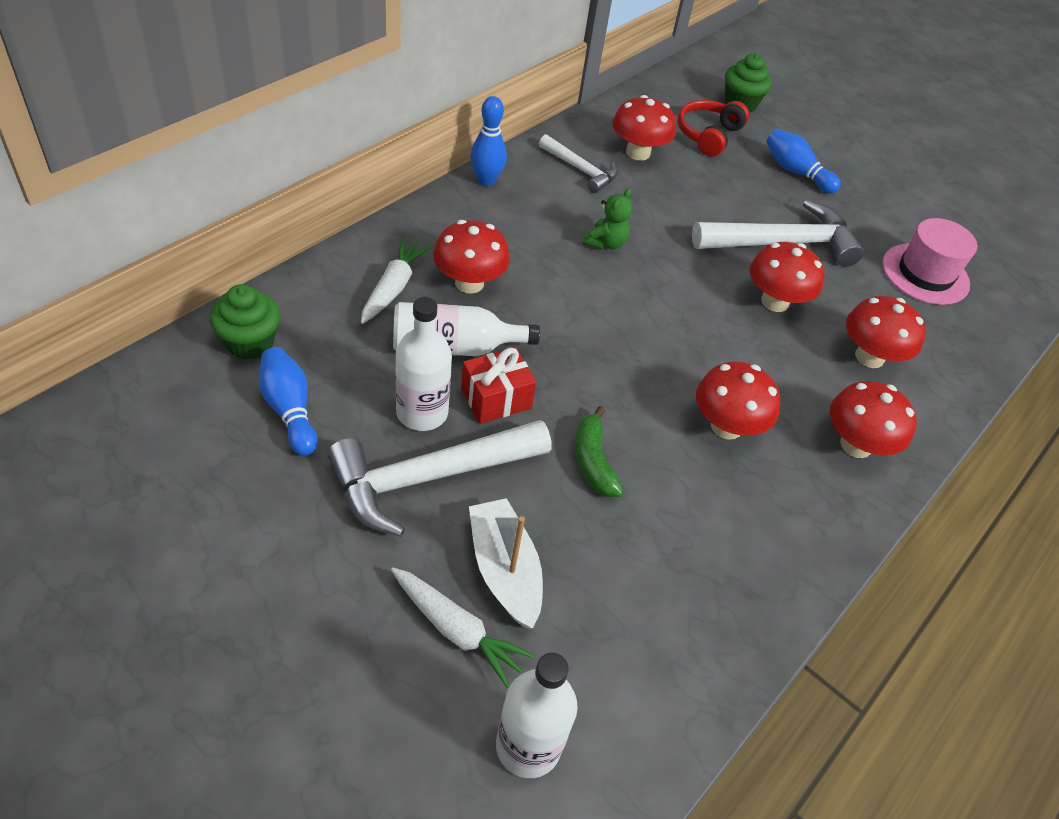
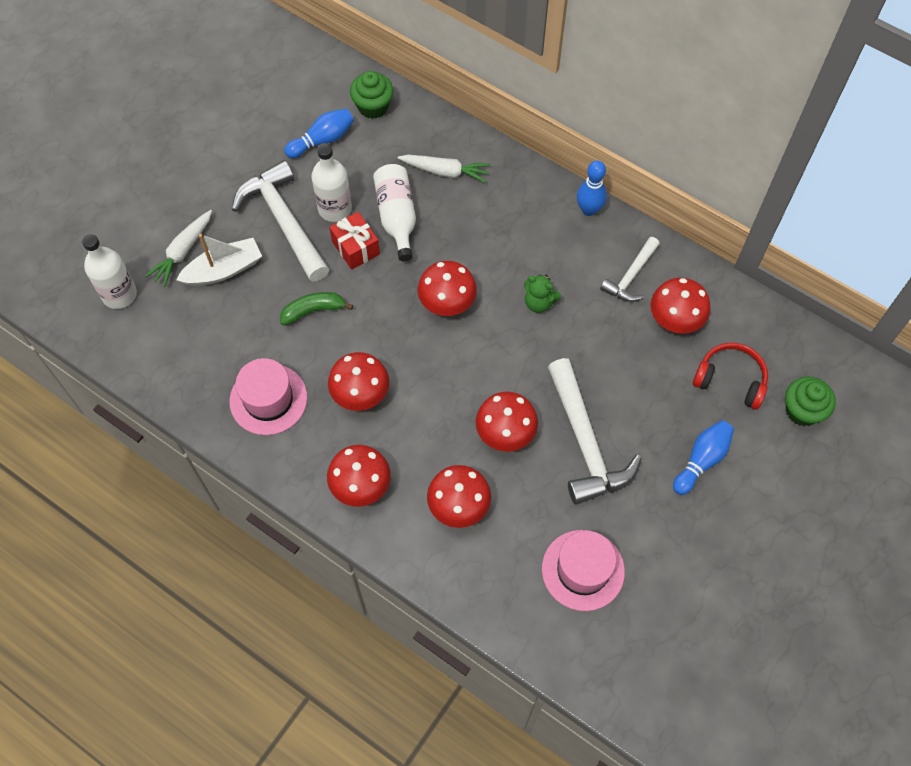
camera: 90 degrees right, 15 degrees up
red mushroom [433,220,510,293] -> red mushroom moved to [418,261,477,316]
none -> pink hat [229,358,307,435]

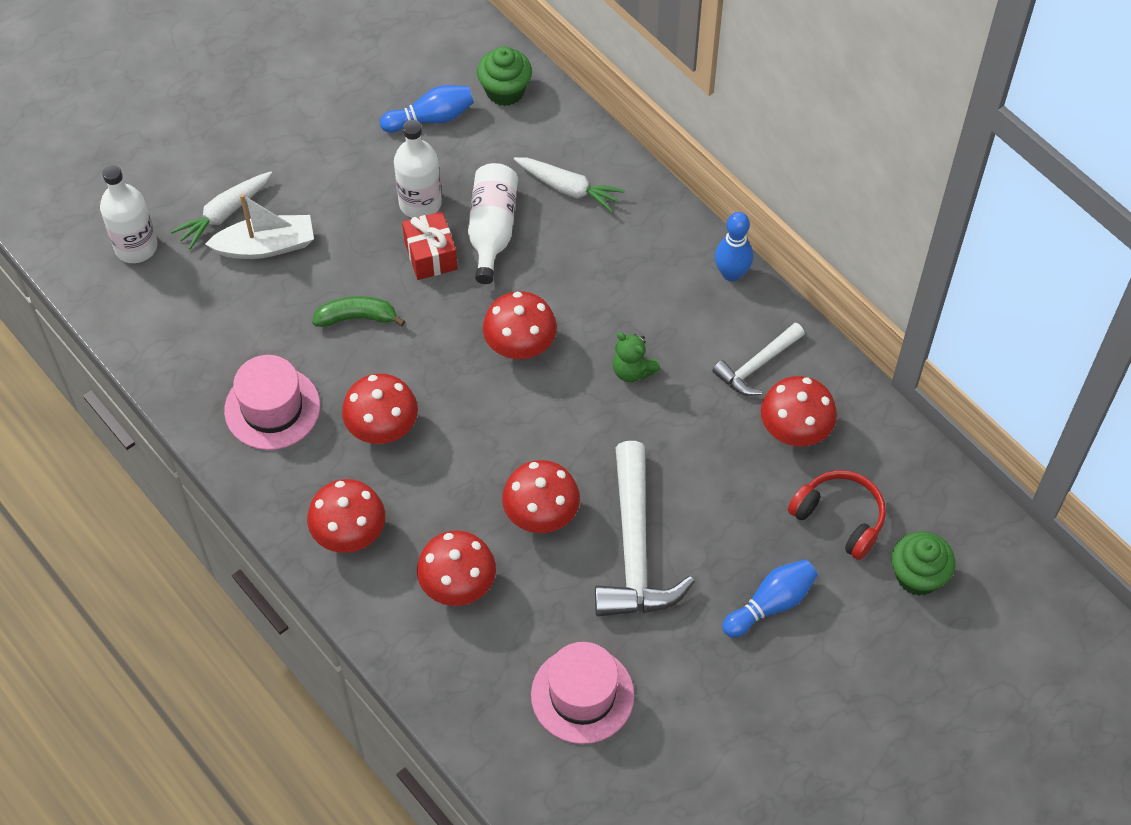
camera: 15 degrees right, 5 degrees down
white hammer [232,160,329,282] -> none

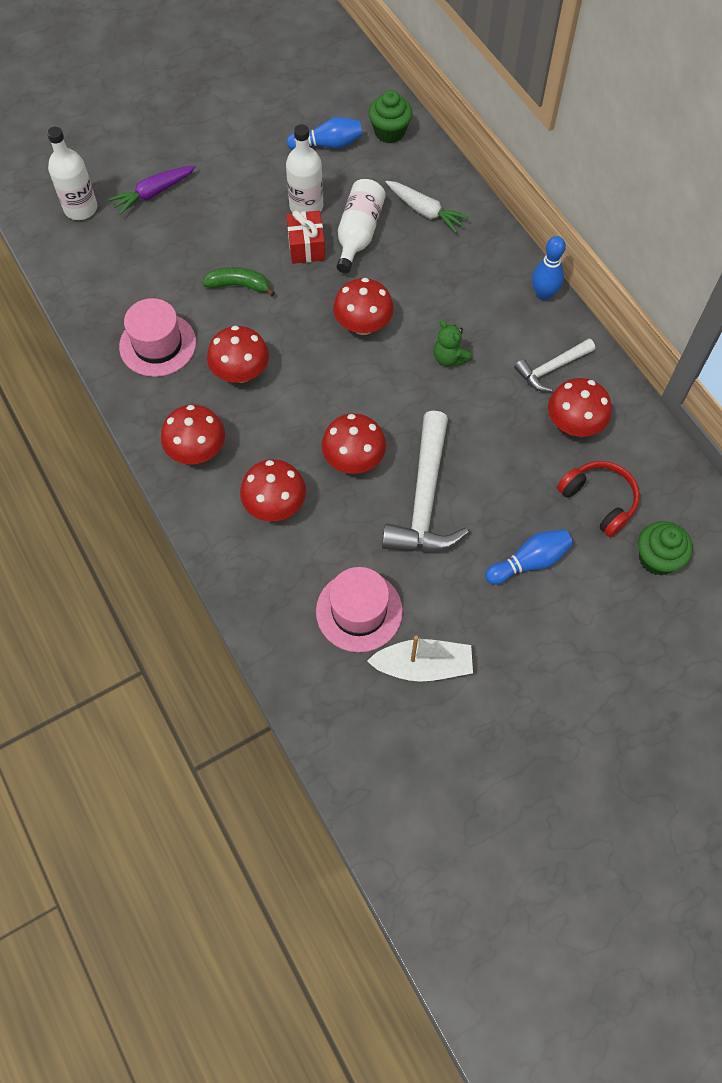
camera: 10 degrees right, 5 degrees up
white carrot [171,171,272,250] -> purple carrot [108,165,196,215]
white boat [205,194,314,259] -> white boat moved to [367,636,473,682]

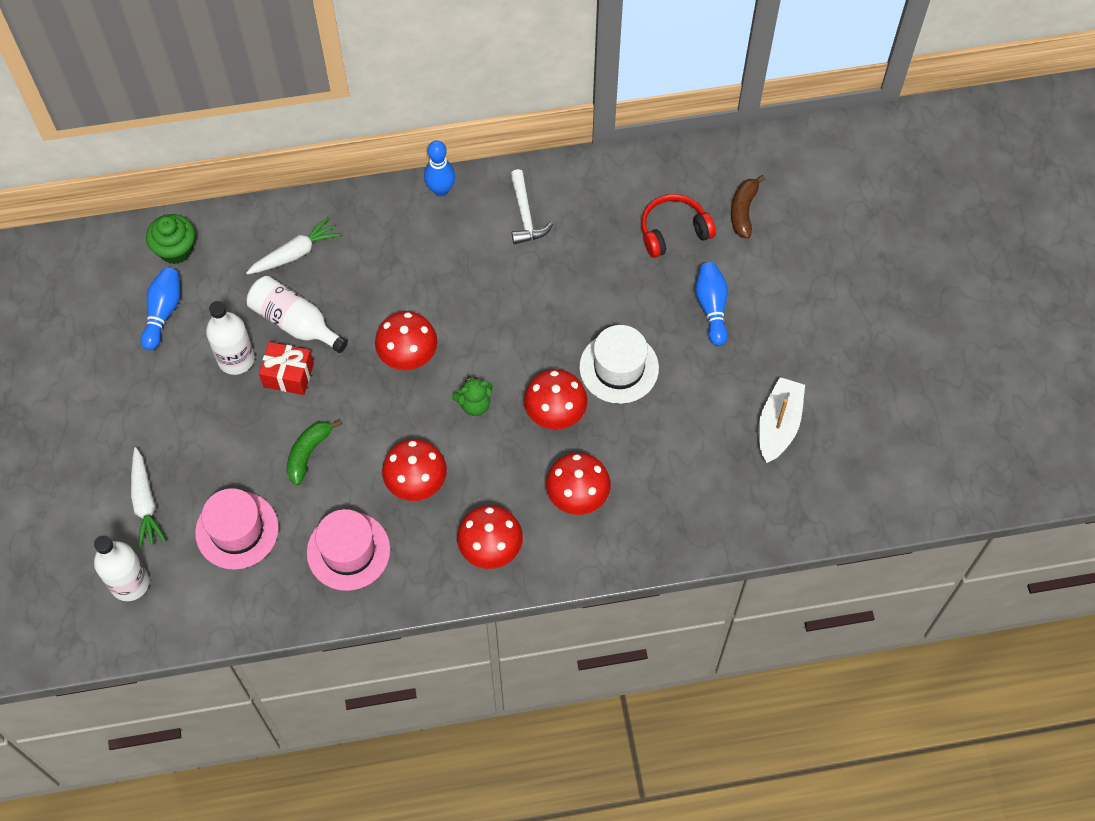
camera: 70 degrees left, 0 degrees up
purple carrot [108,165,196,215] -> white carrot [131,447,166,548]
pink hat [316,567,403,652] -> pink hat moved to [195,488,279,570]
white hammer [382,411,469,552] -> white hat [579,325,659,404]
green teddy bear [434,321,472,366] -> green teddy bear moved to [452,376,493,416]
red mushroom [548,378,612,437] -> none
green cupcake [638,521,693,575] -> brown banana [731,175,766,239]

